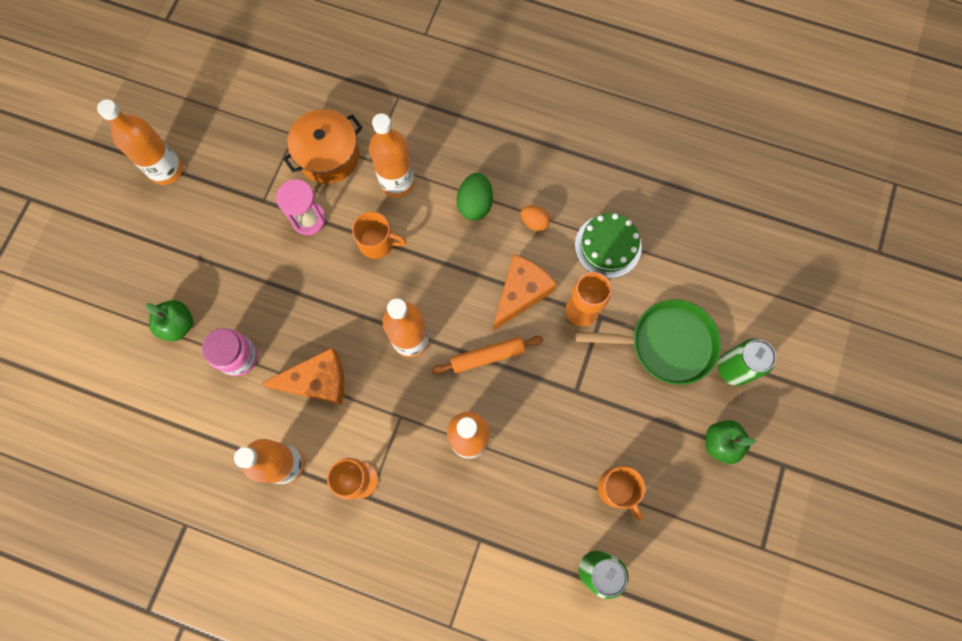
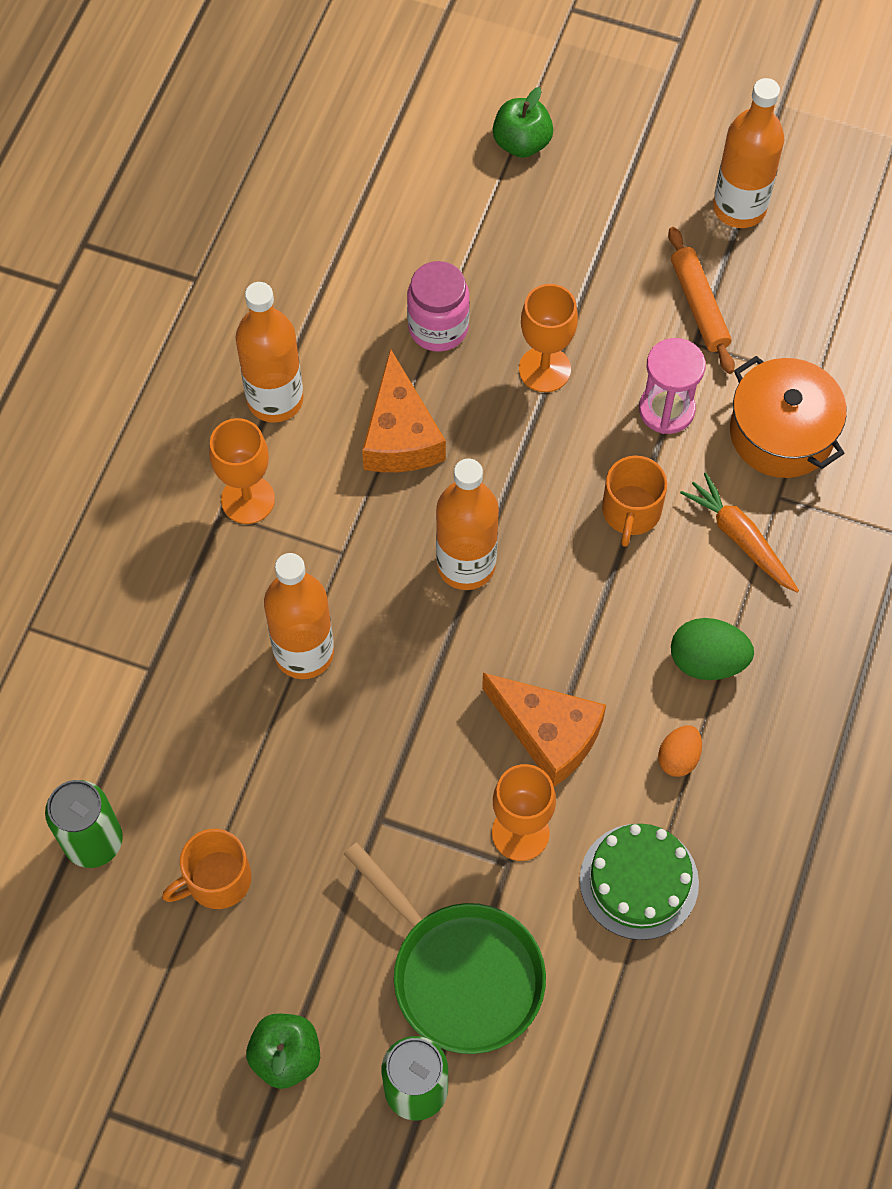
camera: 90 degrees right, 10 degrees down
green apple [146,300,193,341] -> green apple moved to [493,87,553,158]
orange bottle [369,113,414,197] -> orange carrot [680,473,799,592]
orange rolling pin [431,336,543,374] -> orange rolling pin moved to [668,227,735,374]
green pan [575,300,721,385] -> green pan turned 45 degrees counterclockwise [344,842,546,1054]
none -> orange goblet [519,284,578,392]

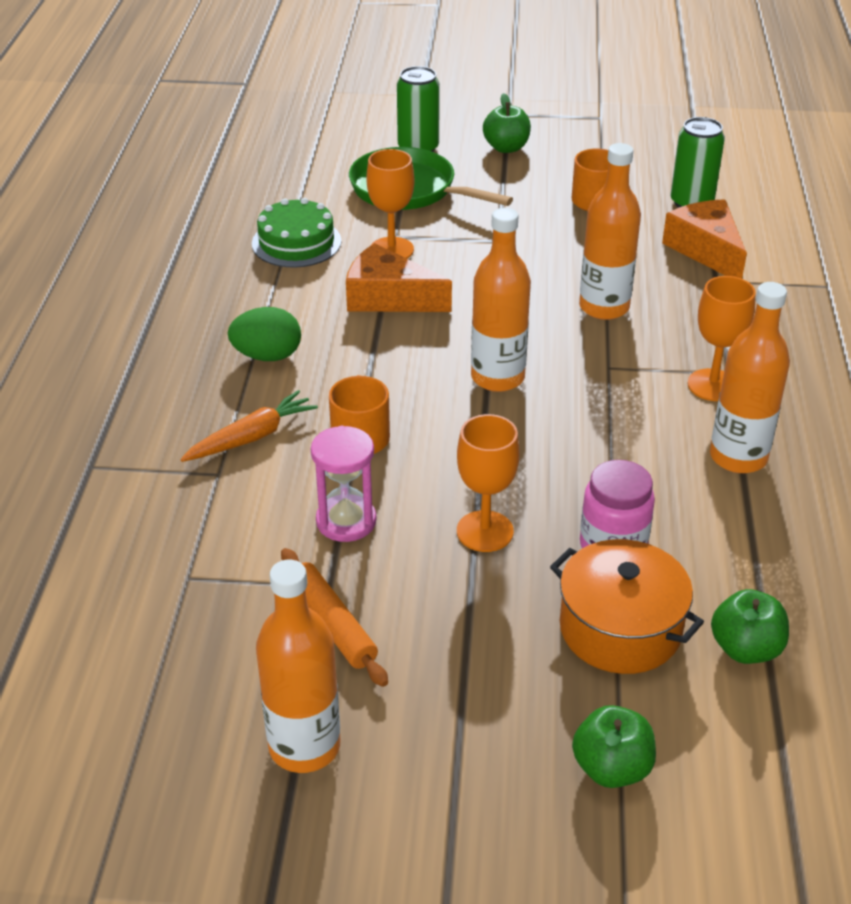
camera: 165 degrees right, 25 degrees down
orange cheese [362,348,446,472] -> orange cheese moved to [662,199,747,279]
orange egg [658,725,702,777] -> none
orange carrot [680,473,799,592] -> orange carrot turned 75 degrees counterclockwise [180,390,318,462]
orange pot [730,356,847,478] -> orange pot moved to [550,539,704,674]
none -> green apple [711,589,789,664]

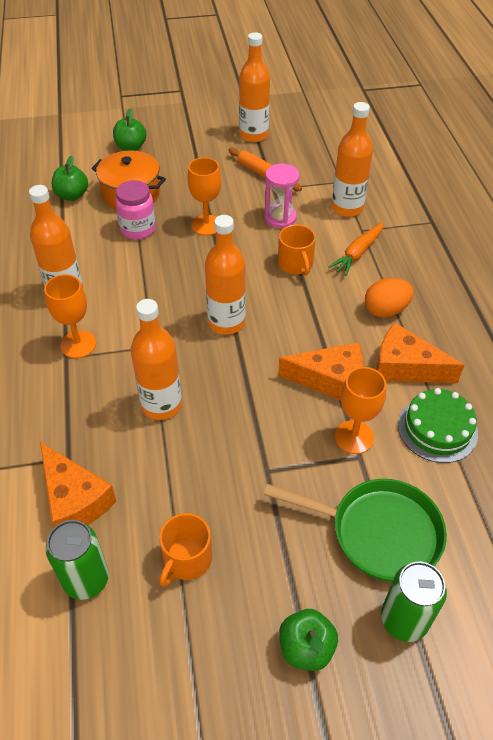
camera: 165 degrees right, 10 degrees up
green egg [228,307,301,361] -> orange egg [365,278,414,318]
none -> orange bottle [332,102,373,217]
none -> orange cheese [376,323,464,383]

